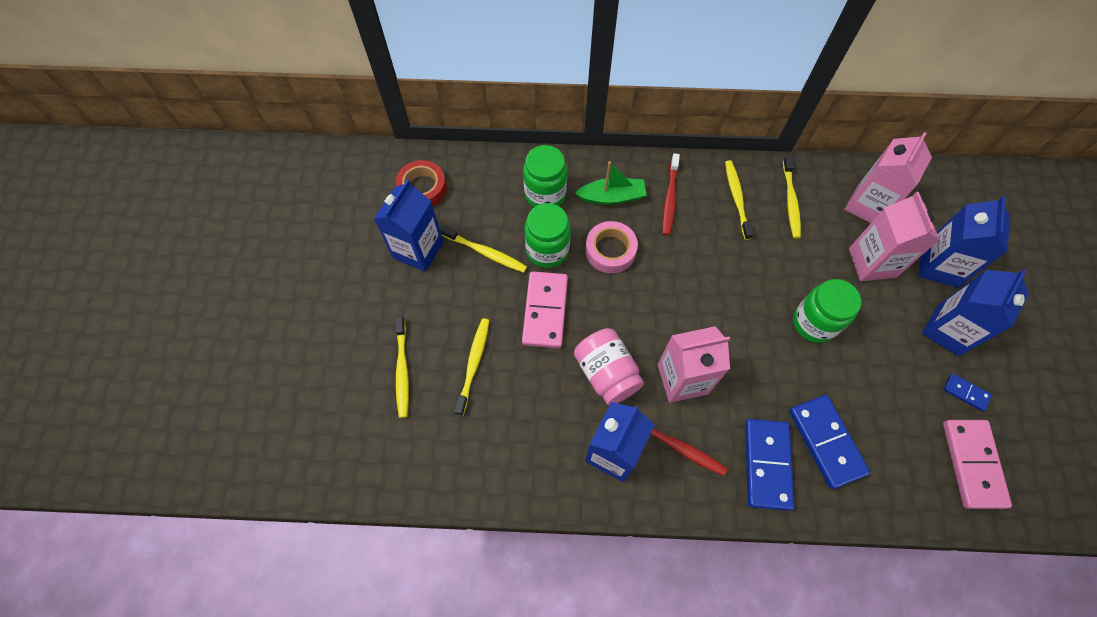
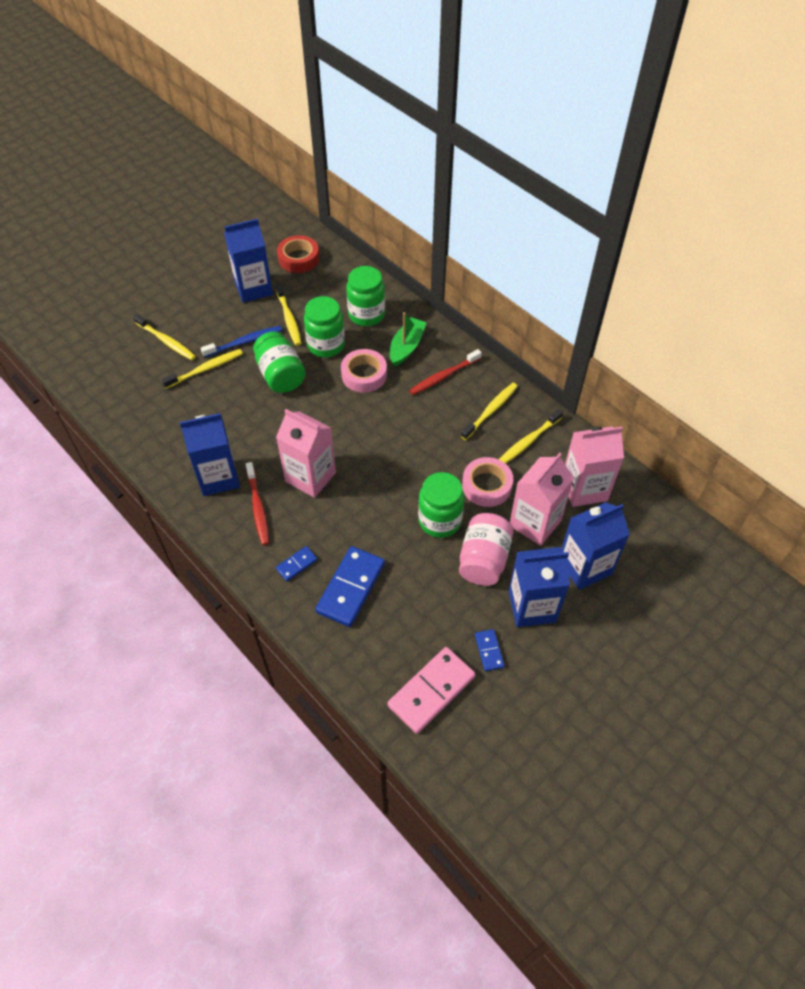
camera: 45 degrees right, 10 degrees down
yellow toothbrush [395,316,409,418] -> yellow toothbrush turned 90 degrees counterclockwise [133,314,196,360]
pink domino [522,271,568,348] -> green jar [253,331,306,393]
pink jar [574,328,644,405] -> pink jar moved to [459,513,514,586]
green boat [575,161,647,205] -> green boat turned 105 degrees counterclockwise [390,312,427,367]
blue domino [745,419,794,511] -> blue domino [276,546,318,581], size x0.49
none -> blue toothbrush [201,326,282,357]
none -> pink tape [462,457,513,507]

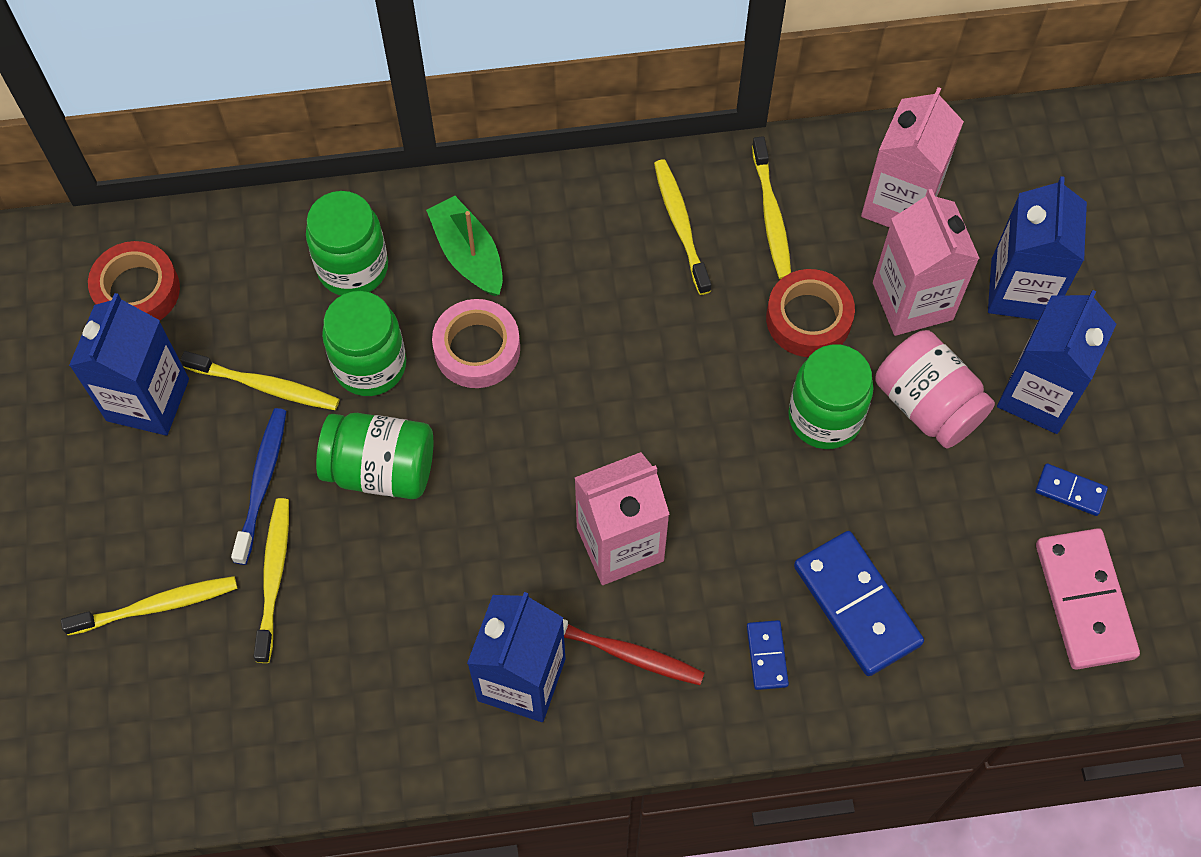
camera: 55 degrees left, 10 degrees up
red toothbrush [409,349,482,395] -> none
pink tape [462,457,513,507] -> red tape [766,269,855,357]

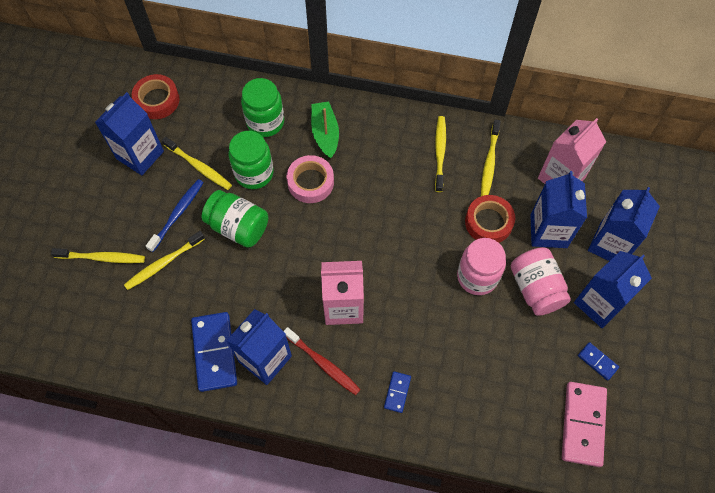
camera: 20 degrees right, 0 degrees up
yellow toothbrush [254,498,289,663] -> yellow toothbrush turned 150 degrees counterclockwise [124,231,205,290]
green jar [788,344,874,449] -> pink jar [457,238,506,295]
blue domino [794,531,924,676] -> blue domino moved to [191,312,237,392]
pink carton [873,189,980,336] -> blue carton [530,171,587,248]

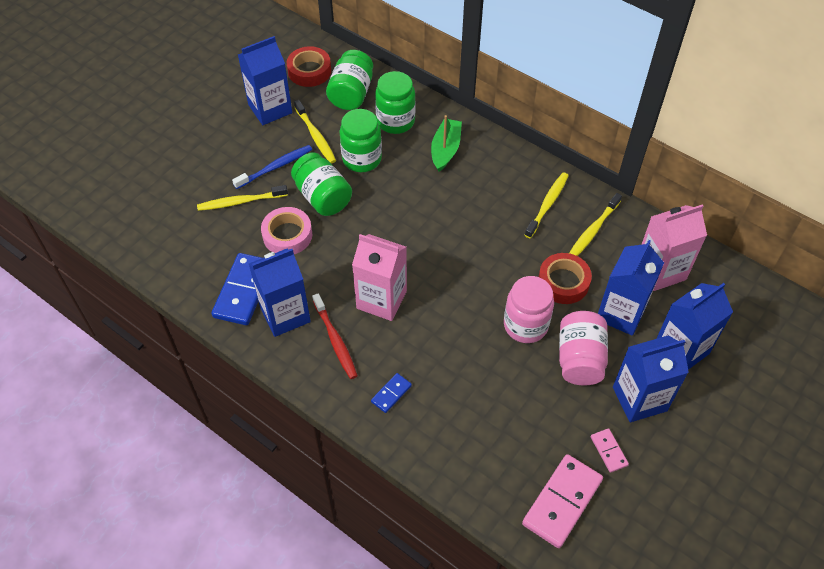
camera: 25 degrees right, 10 degrees down
yellow toothbrush [51,248,145,263] -> none
pink tape [287,155,334,203] -> pink tape moved to [261,207,312,254]
blue domino [578,342,619,381] -> pink domino [591,428,629,473]
none -> green jar [326,50,373,110]

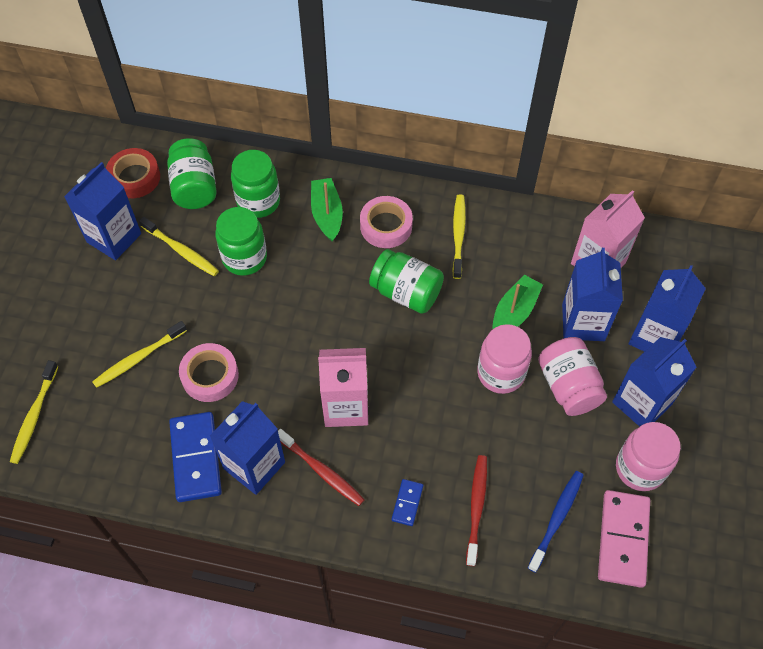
camera: 25 degrees left, 5 degrees up
blue toothbrush [232,145,312,189] -> blue toothbrush moved to [528,471,584,573]
green jar [291,152,352,216] -> green jar moved to [369,249,444,314]
red tape [539,253,592,304] -> green boat [492,275,543,329]
yellow toothbrush [569,193,622,256] -> yellow toothbrush moved to [10,360,58,464]
pink domino [591,428,629,473] -> pink jar [616,422,681,491]
none -> pink tape [360,196,413,248]
none -> red toothbrush [466,455,487,566]

